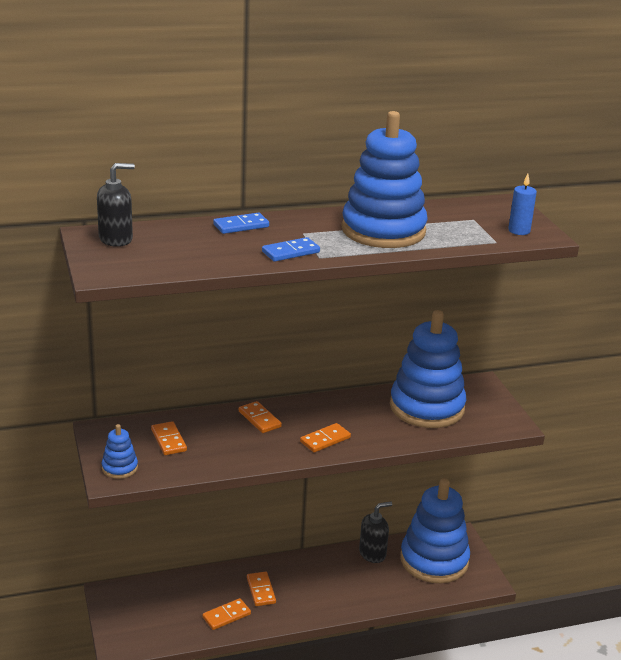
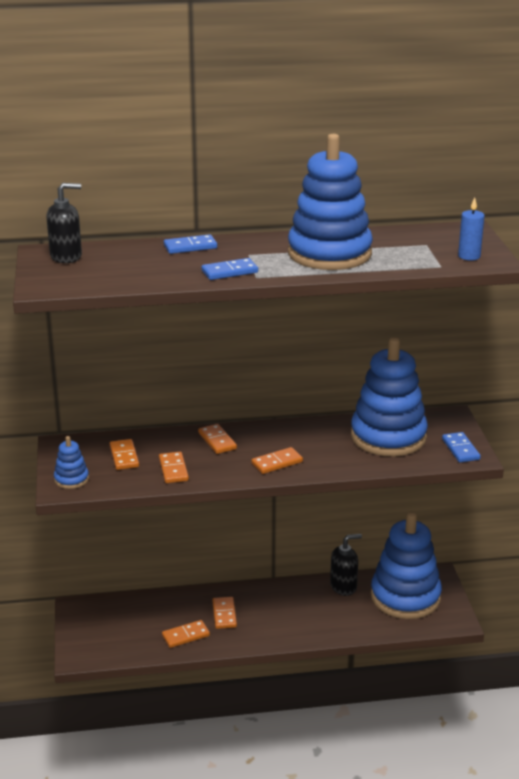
camera: 10 degrees right, 0 degrees up
none -> orange domino [159,452,189,483]
none -> blue domino [442,432,481,462]

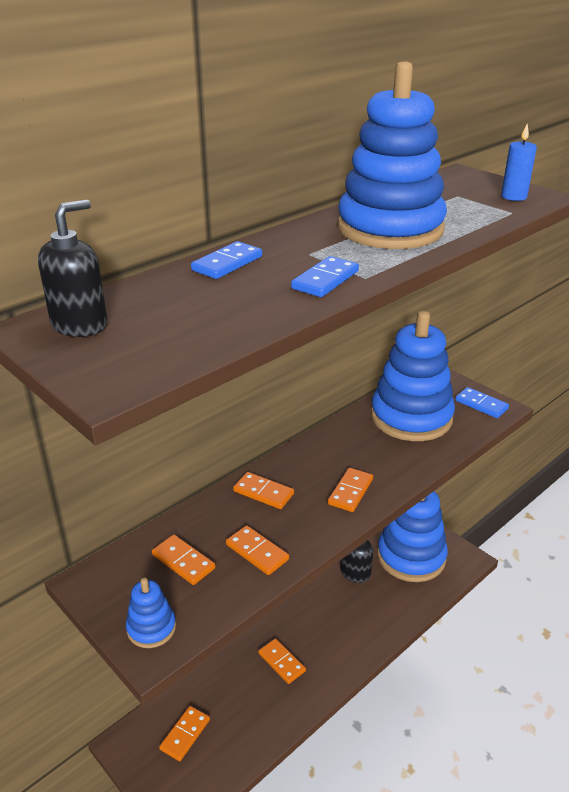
camera: 35 degrees left, 5 degrees up
orange domino [162,620,210,648] -> orange domino moved to [159,706,210,761]

